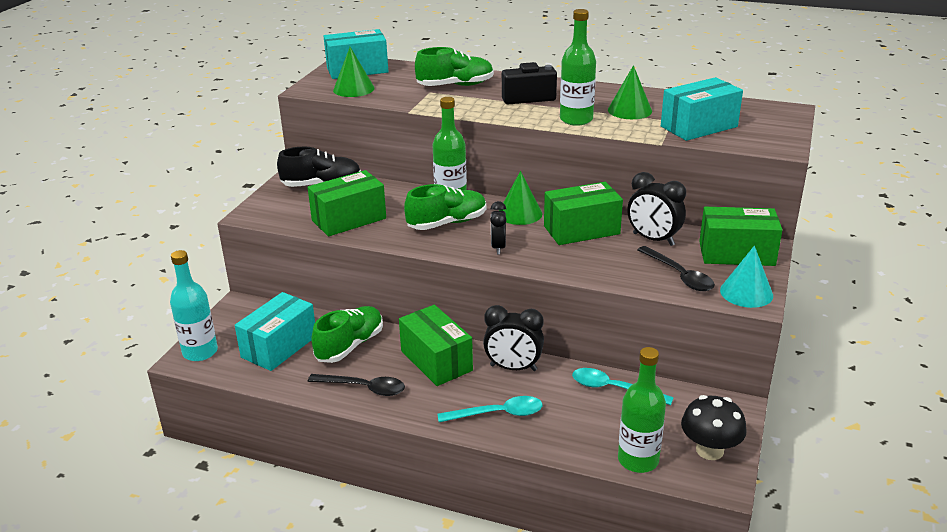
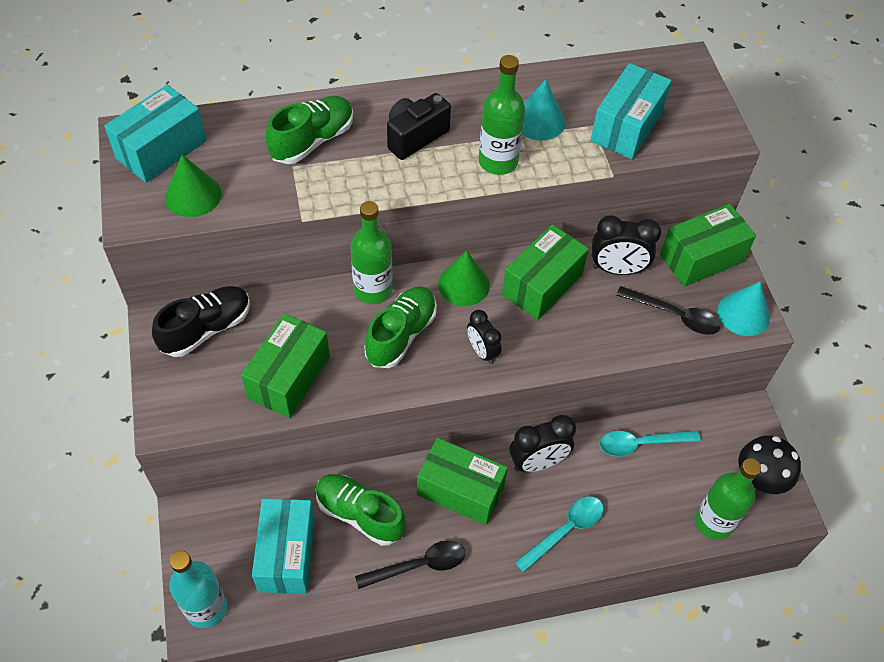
camera: 35 degrees left, 25 degrees up
green shoe [311,306,383,363] -> green shoe turned 60 degrees counterclockwise [316,474,406,546]
green cone [608,65,652,119] -> turquoise cone [522,79,565,141]

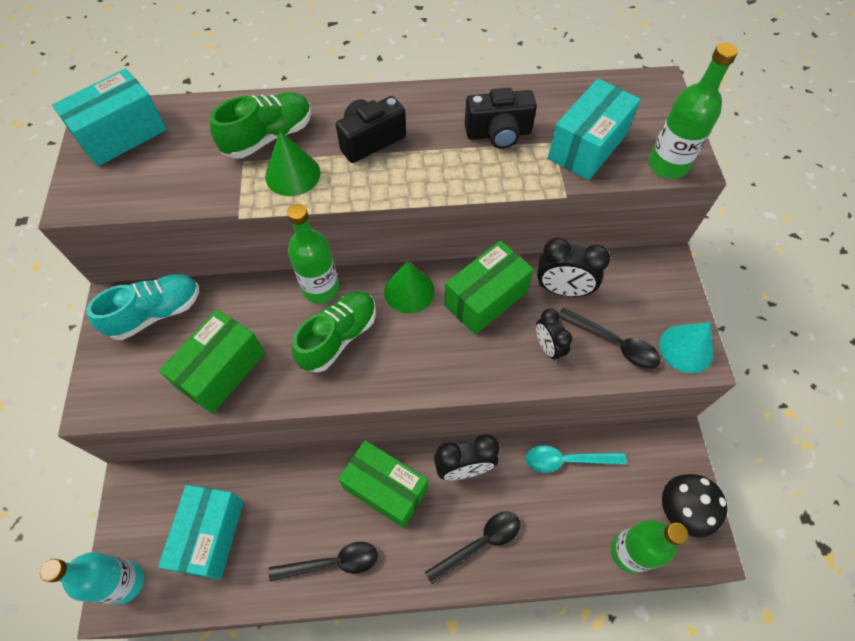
camera: 10 degrees right, 5 degrees up
black shoe [152,286,250,357] -> turquoise shoe [86,274,199,340]
green cone [165,155,221,217] -> green cone moved to [265,131,321,196]
green shoe [316,474,406,546] -> none
black clock [467,310,501,364] -> black clock moved to [536,309,572,361]
green bottle [479,55,525,175] -> green bottle moved to [648,43,738,179]
turquoise spoon [515,497,604,573] -> black spoon [425,512,520,584]
turquoise cone [522,79,565,141] -> black camera [465,88,537,149]
green box [660,204,756,287] -> none

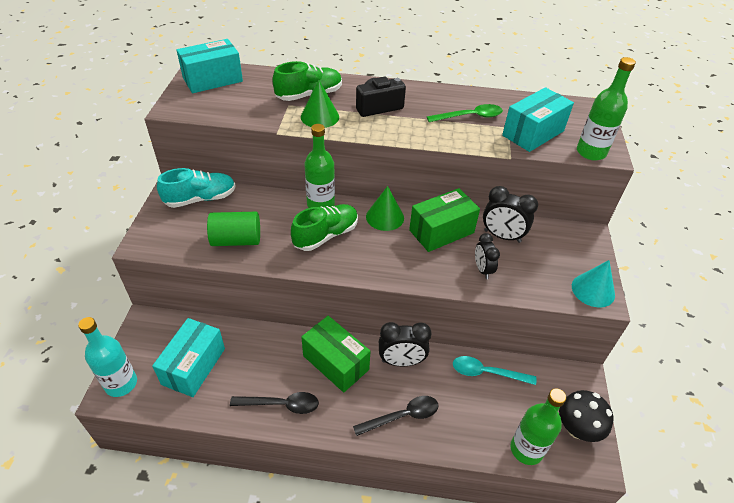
camera: 10 degrees right, 15 degrees down
green box [159,309,265,414] -> green cylinder [207,212,260,246]
black camera [465,88,537,149] -> green spoon [427,104,503,122]
black spoon [559,307,661,369] -> none

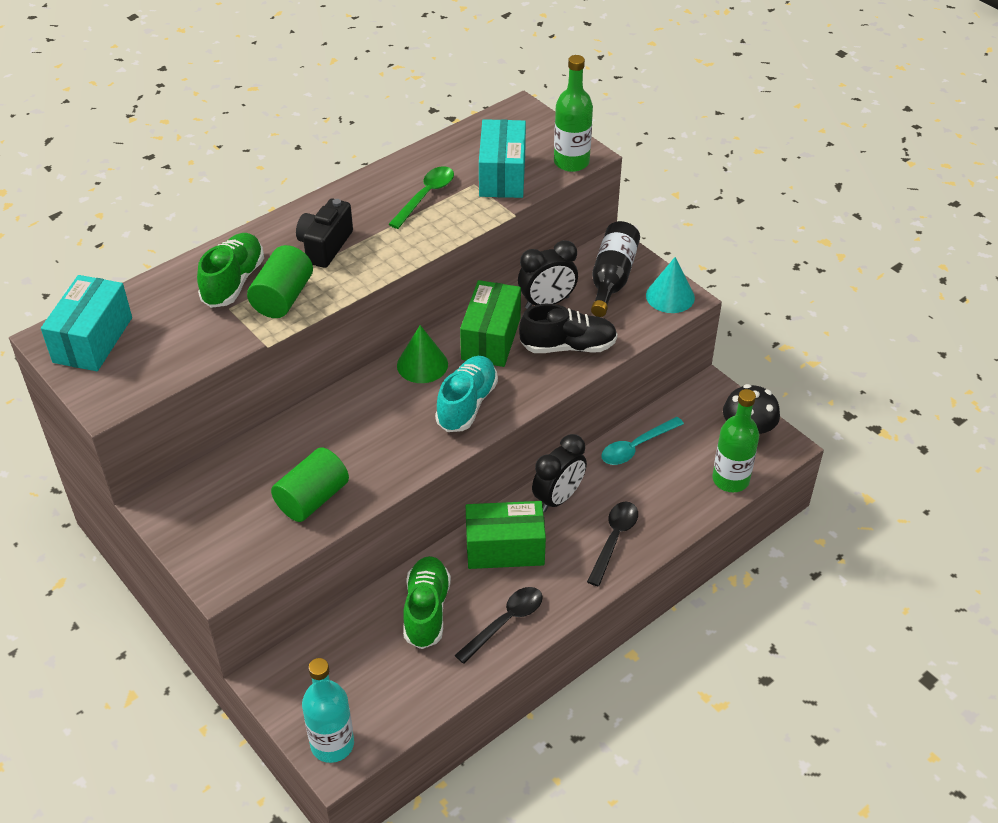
camera: 45 degrees left, 0 degrees up
turquoise box [152,318,225,397] -> none
turquoise shoe [157,168,236,208] -> turquoise shoe moved to [435,356,498,432]
green shoe [291,204,358,251] -> green shoe moved to [403,556,451,649]
green cone [301,80,339,128] -> green cylinder [247,245,313,318]
green bottle [304,124,335,208] -> none
black clock [475,233,500,279] -> black shoe [519,304,618,353]
none -> black bottle [591,221,640,317]

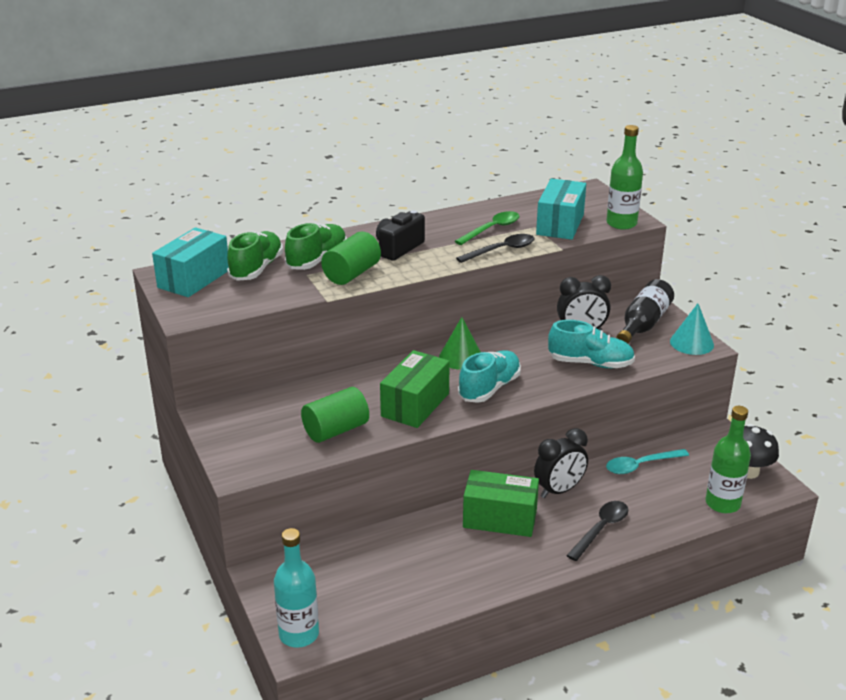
camera: 15 degrees right, 15 degrees down
green shoe [403,556,451,649] -> green shoe moved to [227,231,283,281]
black spoon [455,587,543,664] -> black spoon moved to [456,234,534,263]
green box [460,280,521,367] -> green box moved to [380,350,450,428]
black shoe [519,304,618,353] -> turquoise shoe [548,320,635,368]

